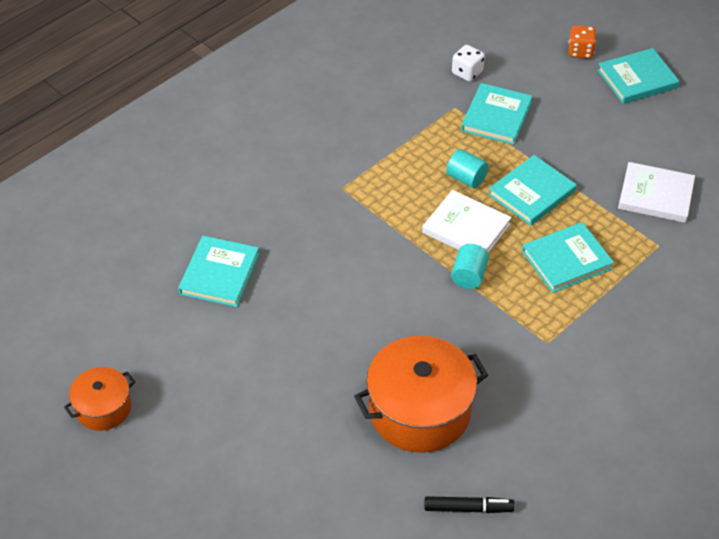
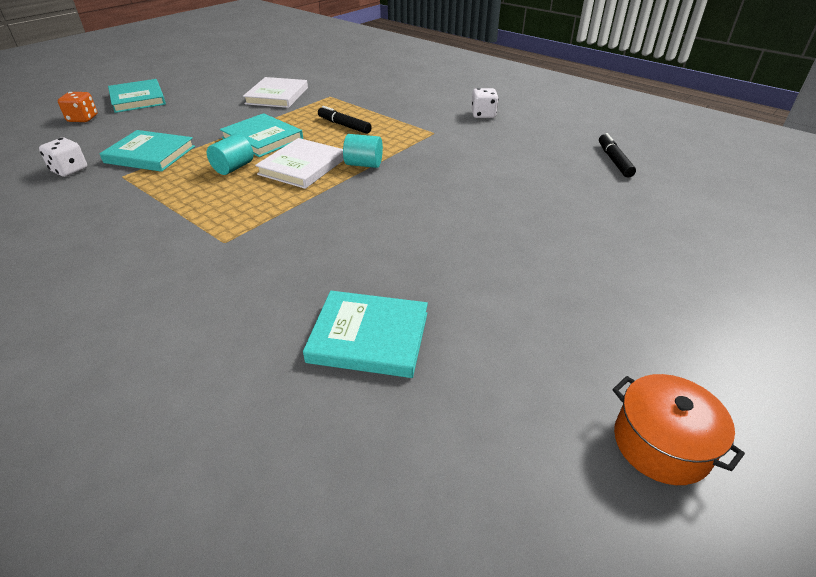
camera: 95 degrees left, 10 degrees down
orange pot [354,336,488,453] -> none
turquoise book [522,222,614,293] -> black marker [318,106,372,134]
none -> white dice [471,88,498,118]

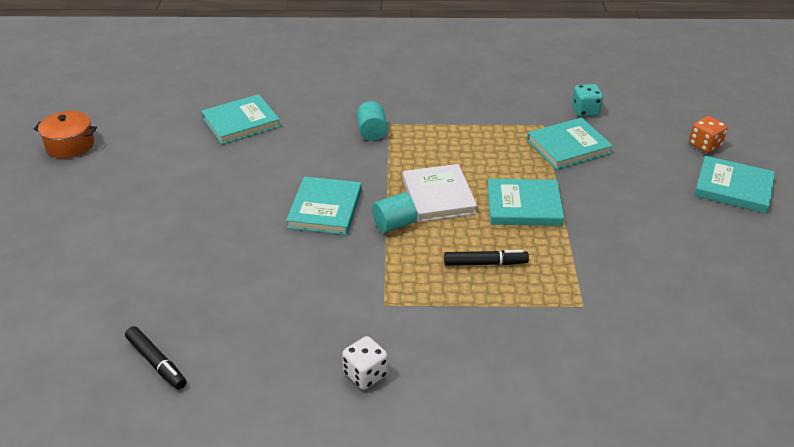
camera: 140 degrees right, 0 degrees up
white dice [39,138,87,177] -> turquoise dice [572,84,603,116]
turquoise cylinder [207,134,254,175] -> turquoise cylinder moved to [357,101,388,141]
white book [243,77,308,108] -> none
none -> turquoise book [286,176,362,235]

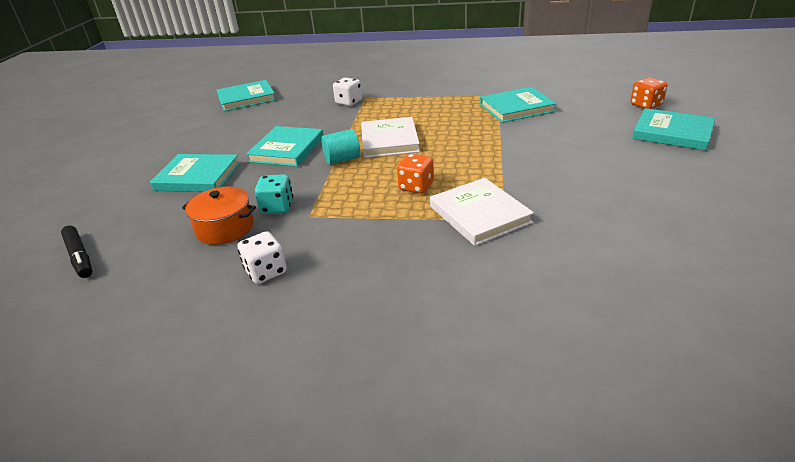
camera: 10 degrees right, 5 degrees down
orange pot [34,111,97,158] -> orange pot moved to [182,186,256,245]
turquoise cylinder [357,101,388,141] -> white dice [333,78,362,106]
black marker [444,250,529,266] -> orange dice [397,154,434,194]
turquoise book [487,179,564,226] -> turquoise book moved to [150,154,240,192]
turquoise dice [572,84,603,116] -> turquoise dice moved to [255,174,293,214]
none -> white book [430,178,534,246]

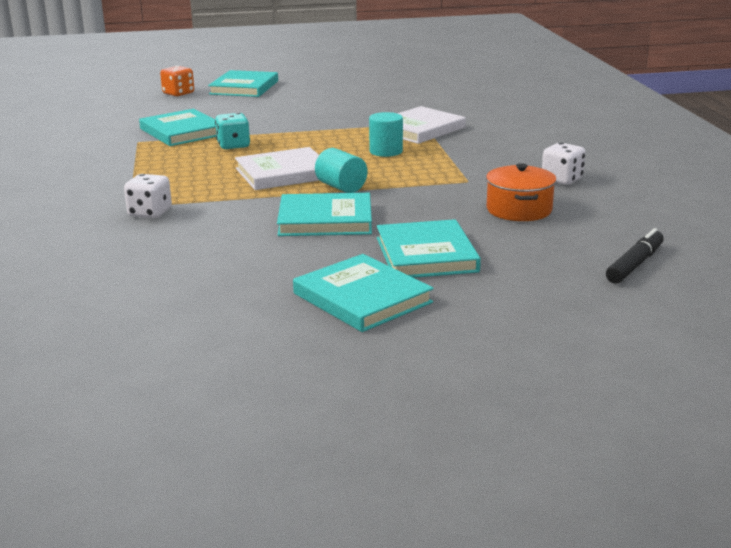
camera: 110 degrees left, 10 degrees down
turquoise book [217,80,276,112] -> turquoise book moved to [293,254,434,332]
turquoise dice [255,174,293,214] -> turquoise dice moved to [215,112,250,149]
orange dice [397,154,434,194] -> turquoise cylinder [369,112,403,157]

